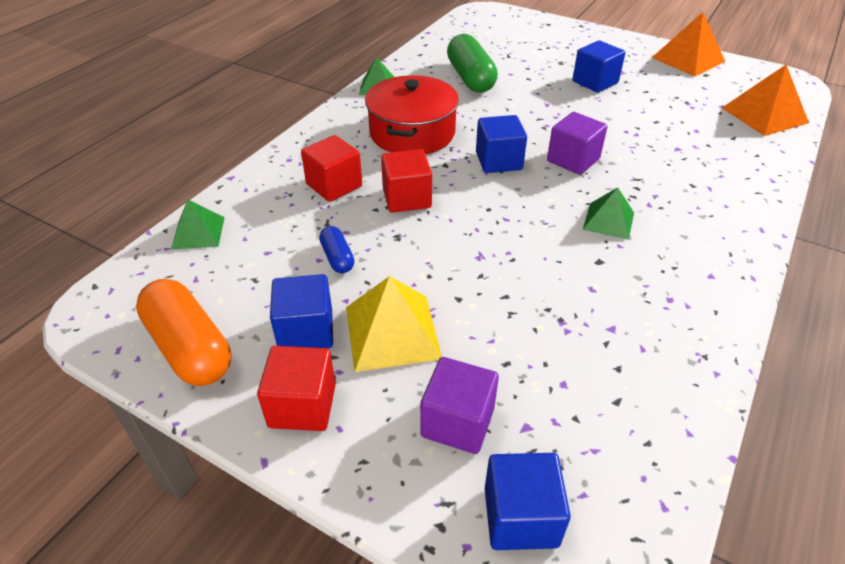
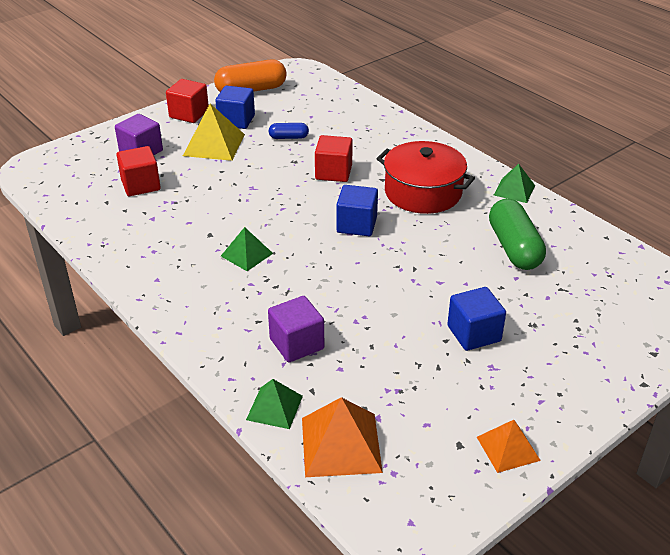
camera: 110 degrees right, 5 degrees down
green pyramid [171,199,225,249] -> green pyramid moved to [246,379,303,429]
red cube [301,135,362,202] -> red cube moved to [116,146,161,196]
green capsule [447,34,498,92] -> green capsule turned 75 degrees clockwise [489,199,546,270]
blue cube [485,453,571,550] -> none
purple cube [547,112,608,175] -> purple cube moved to [268,296,324,362]
orange pyramid [652,12,726,76] -> orange pyramid [477,420,541,473], size x0.63

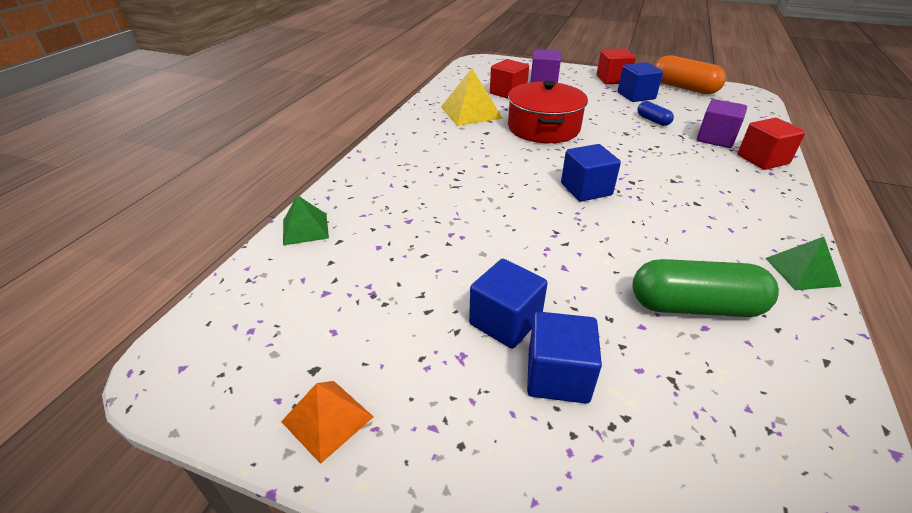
camera: 60 degrees right, 0 degrees up
yellow pyramid [183,104,245,161] -> yellow pyramid moved to [441,68,503,126]
green pyramid [221,227,273,271] -> none
purple cube [268,296,324,362] -> purple cube moved to [697,99,747,148]
orange pyramid [302,397,383,477] -> none
red cube [315,135,353,182] -> red cube moved to [737,118,806,170]
red pot [376,141,475,214] -> red pot moved to [508,81,588,143]
green capsule [489,199,546,270] -> green capsule turned 45 degrees clockwise [632,259,779,317]
none -> blue cube [527,312,602,404]

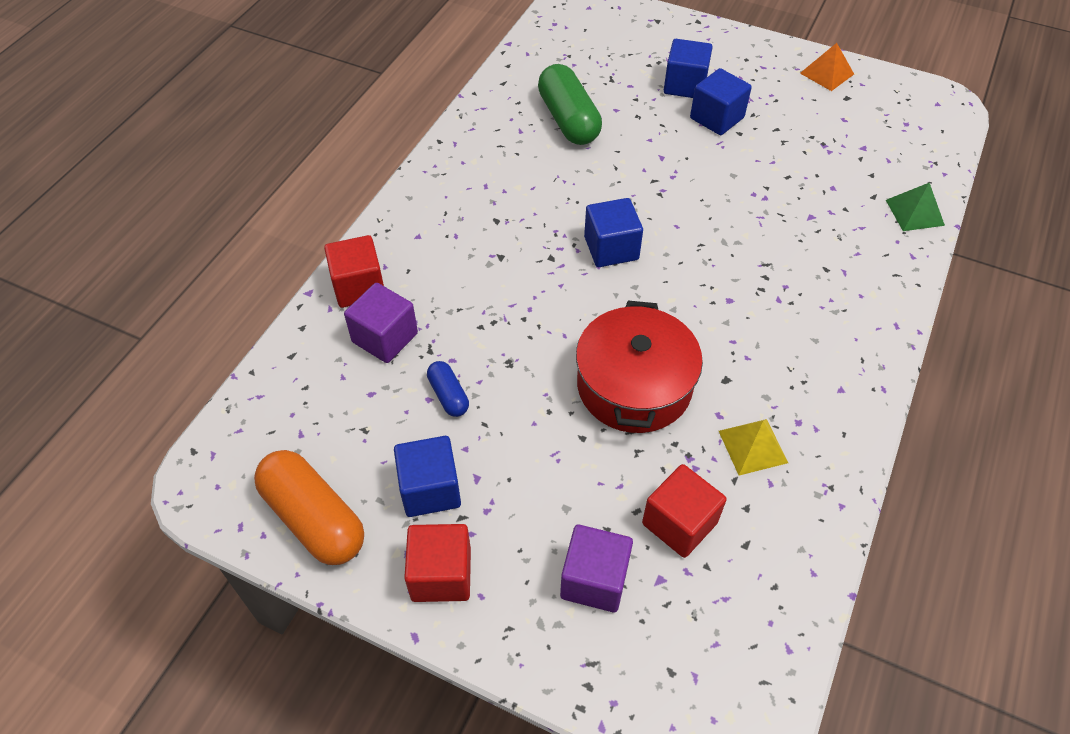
camera: 175 degrees left, 15 degrees up
yellow pyramid [441,68,503,126] -> yellow pyramid [719,419,788,475], size x0.63
green capsule [632,259,779,317] -> green capsule turned 60 degrees clockwise [538,64,602,145]
green pyramid [766,237,842,290] -> none

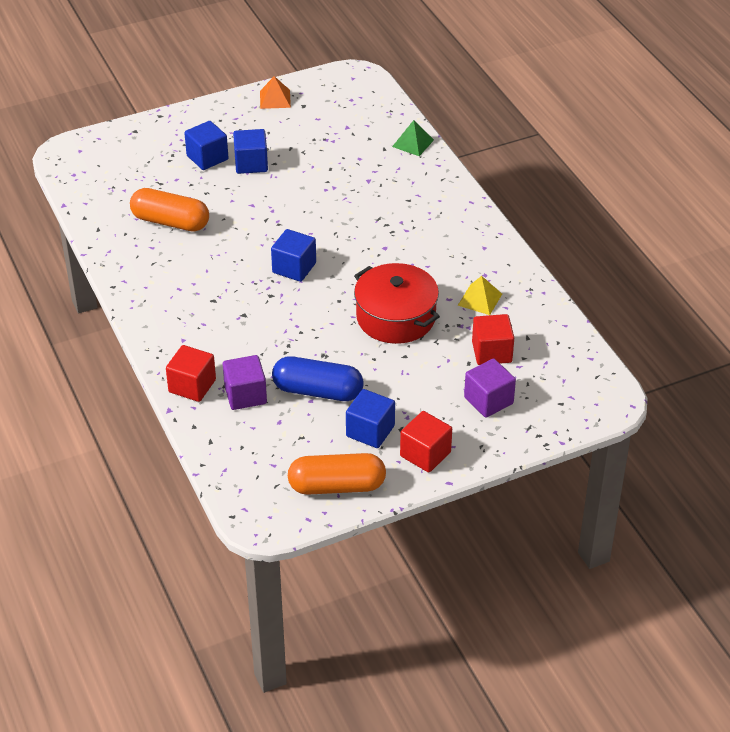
camera: 50 degrees left, 10 degrees down
blue capsule [427,361,469,417] -> blue capsule [272,356,364,401], size x1.97
green capsule [538,64,602,145] -> orange capsule [130,188,209,232]

